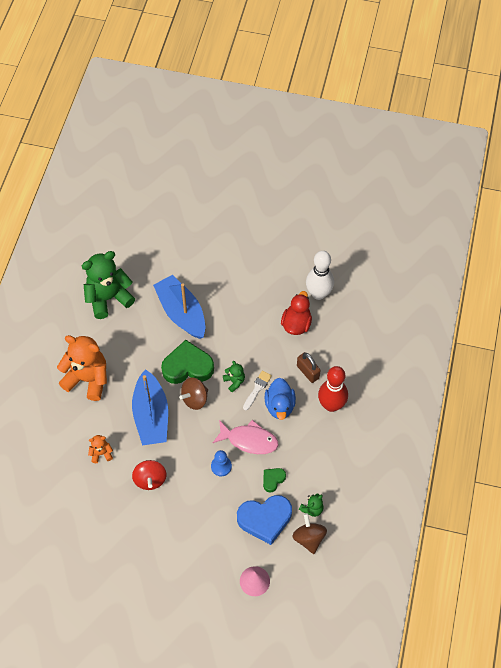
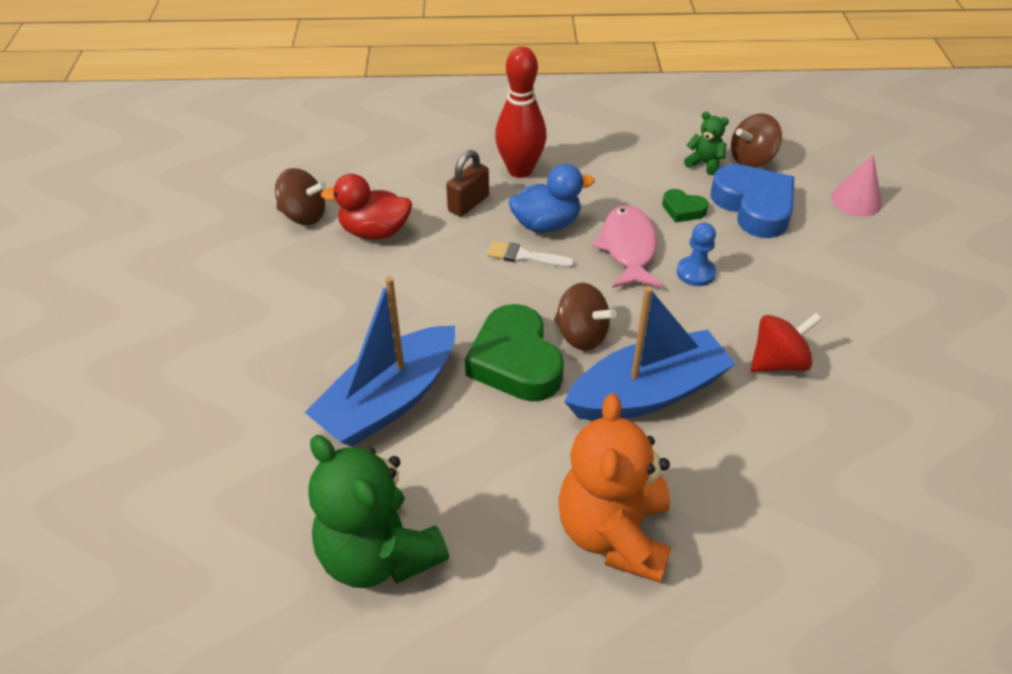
camera: 105 degrees left, 15 degrees down
orange teddy bear [88,435,113,463] -> none
green teddy bear [223,361,245,393] -> none
white bowling pin [306,251,334,300] -> brown spinning top [275,168,326,225]

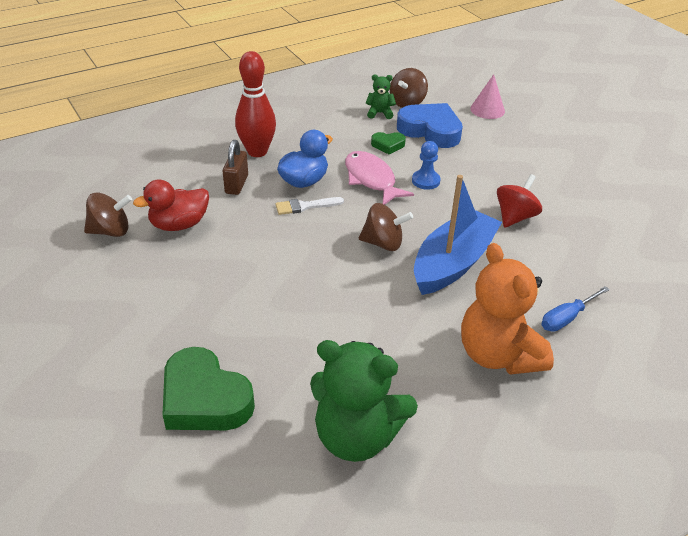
camera: 30 degrees left, 5 degrees down
blue boat [305,276,455,447] -> none
green heart [465,304,564,402] -> green heart moved to [162,347,255,430]
none -> blue screwdriver [541,286,610,332]

